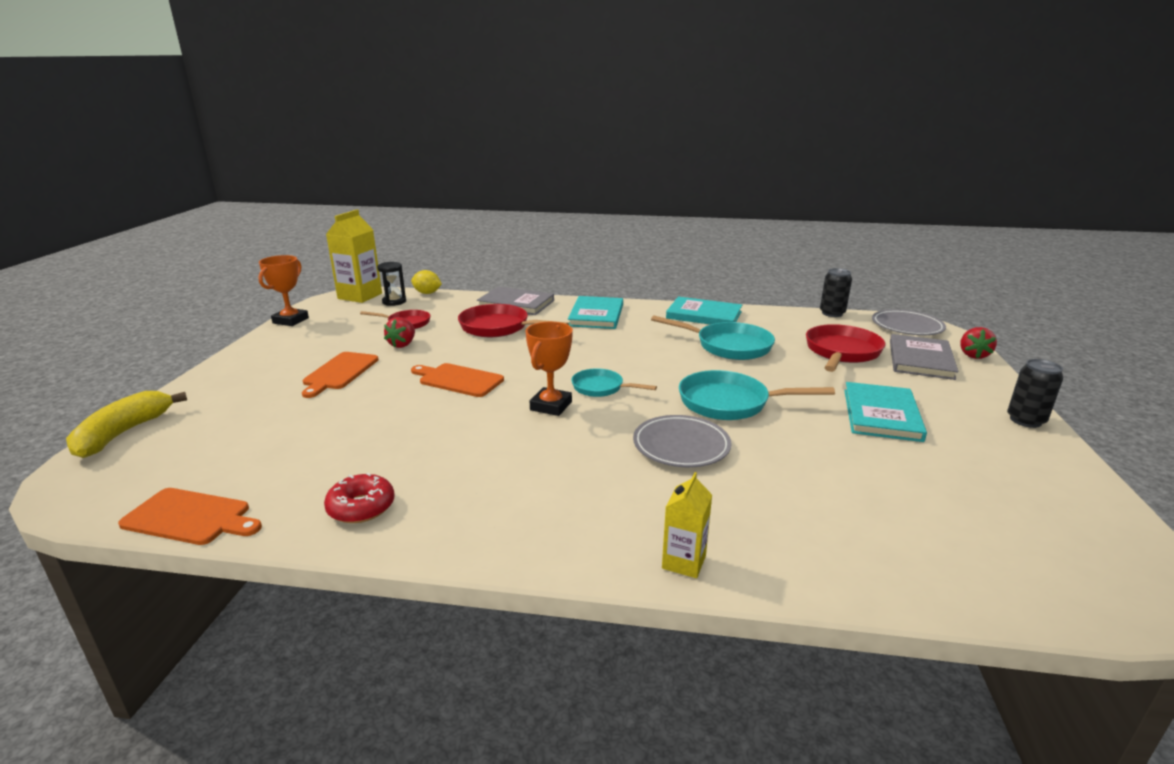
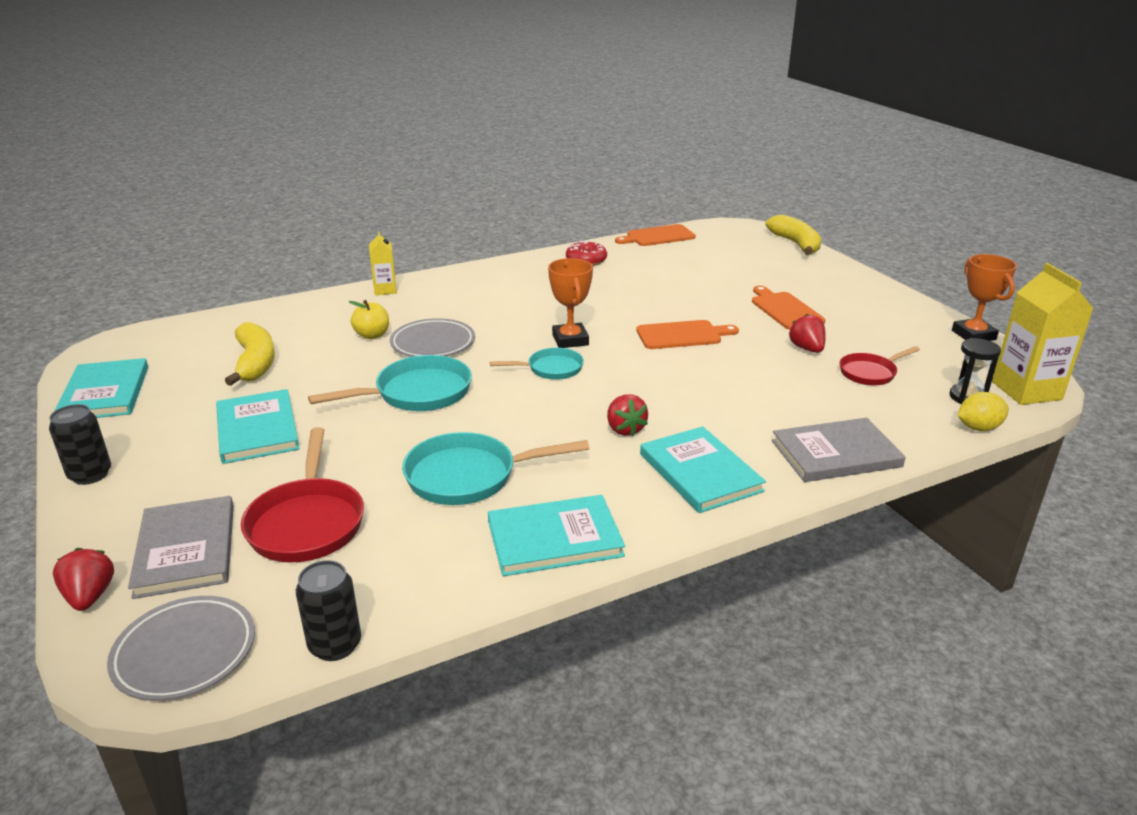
camera: 145 degrees right, 5 degrees up
red pan [458,304,569,337] -> none
none -> turquoise book [54,358,148,418]
none -> yellow banana [225,322,275,386]
none -> yellow apple [349,300,389,339]
none -> red strawberry [607,394,648,436]

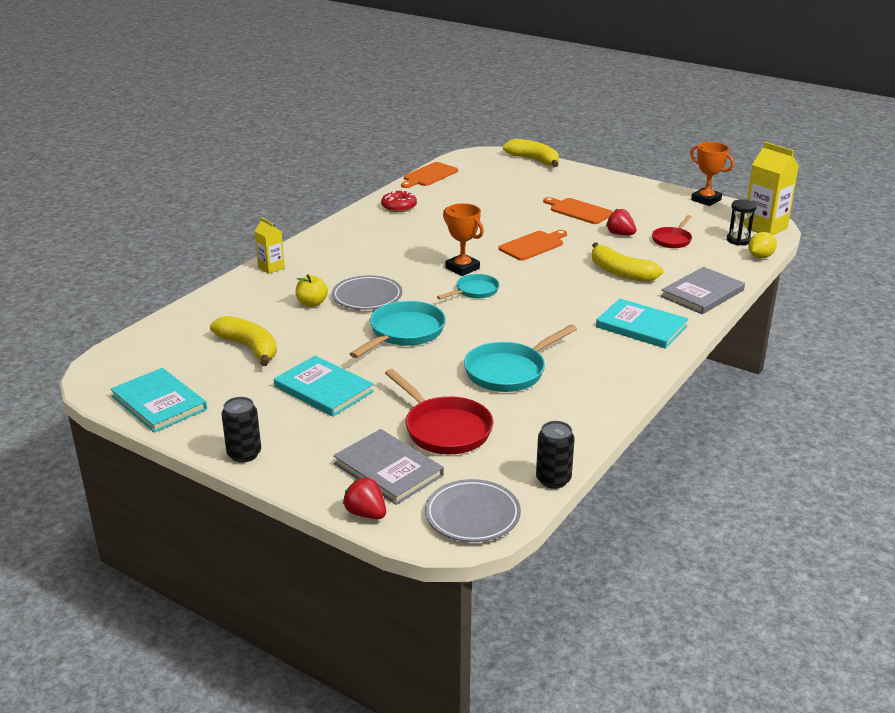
camera: 30 degrees left, 0 degrees up
turquoise book [488,495,625,576] -> none
red strawberry [607,394,648,436] -> none
none -> yellow banana [592,242,663,282]

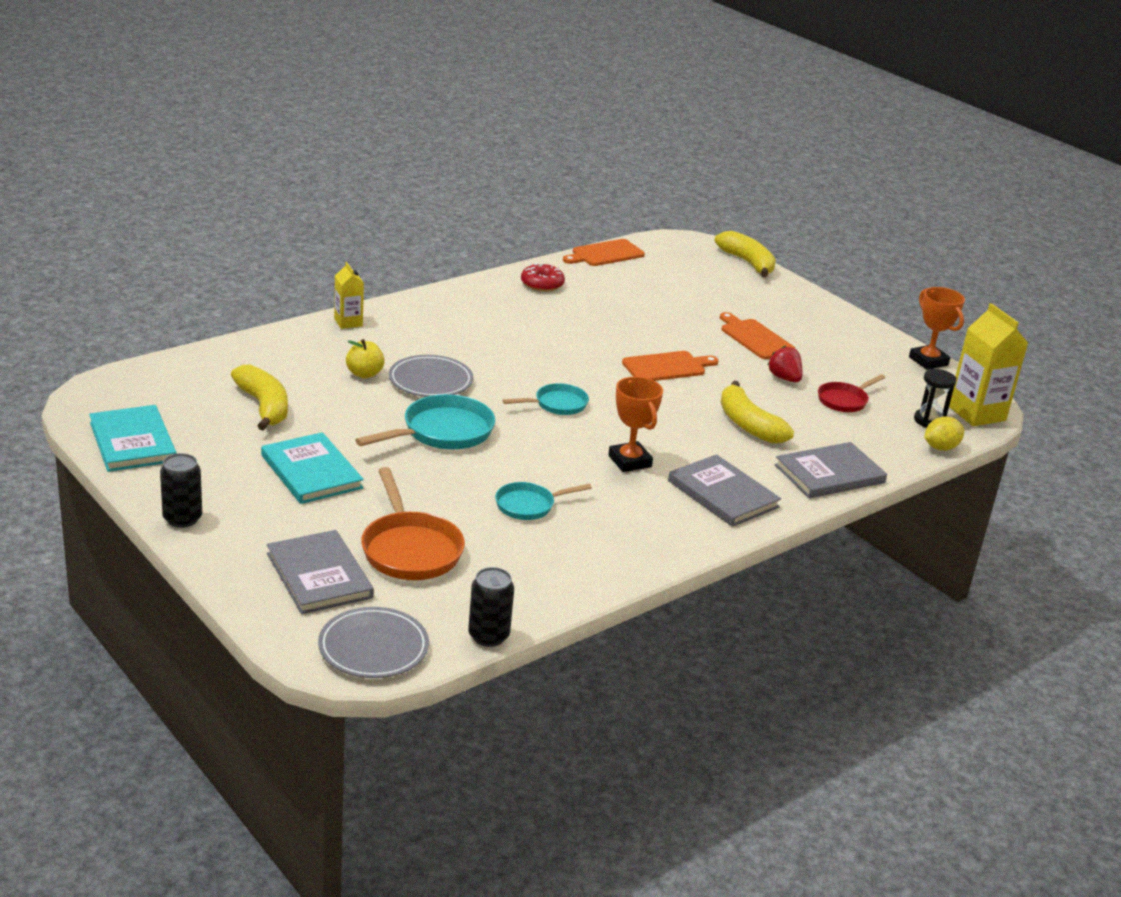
camera: 15 degrees right, 0 degrees up
red strawberry [343,477,386,519] -> none
red pan [385,369,494,454] -> orange pan [361,467,465,580]
orange trophy [443,203,484,276] -> orange trophy moved to [608,377,663,472]
turquoise pan [464,325,577,392] -> turquoise pan [495,482,592,520], size x0.61
turquoise book [596,299,688,349] -> grey book [668,454,781,527]

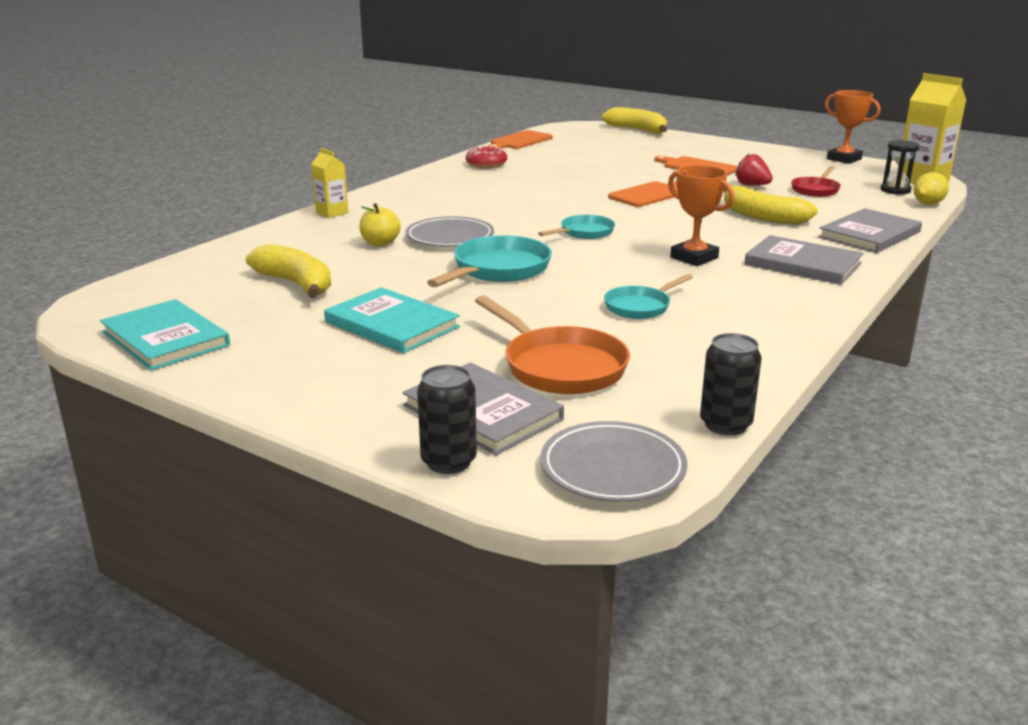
camera: 15 degrees left, 5 degrees down
black can [160,453,202,528] -> black can moved to [417,365,477,474]

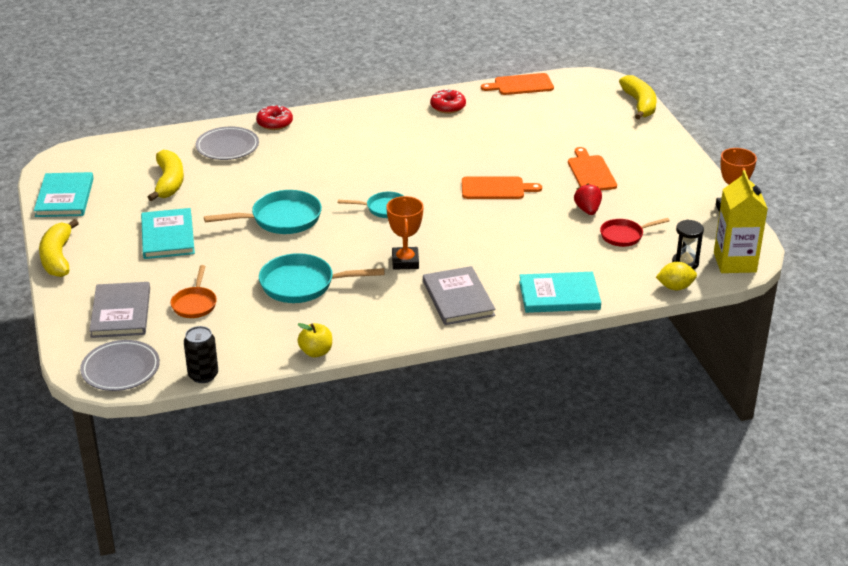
camera: 40 degrees right, 10 degrees up
yellow carton [311,148,348,218] -> red donut [256,105,293,130]
yellow apple [359,203,401,247] -> yellow apple moved to [297,323,332,357]
grey plate [405,216,494,247] -> grey plate moved to [196,127,259,160]
black can [417,365,477,474] -> none
orange pan [475,295,630,394] -> orange pan [170,265,217,318], size x0.61
turquoise pan [604,274,693,319] -> turquoise pan [259,253,384,303], size x1.64
yellow banana [724,185,818,225] -> yellow banana moved to [39,219,79,277]
grey book [818,208,922,253] -> turquoise book [519,272,601,313]

